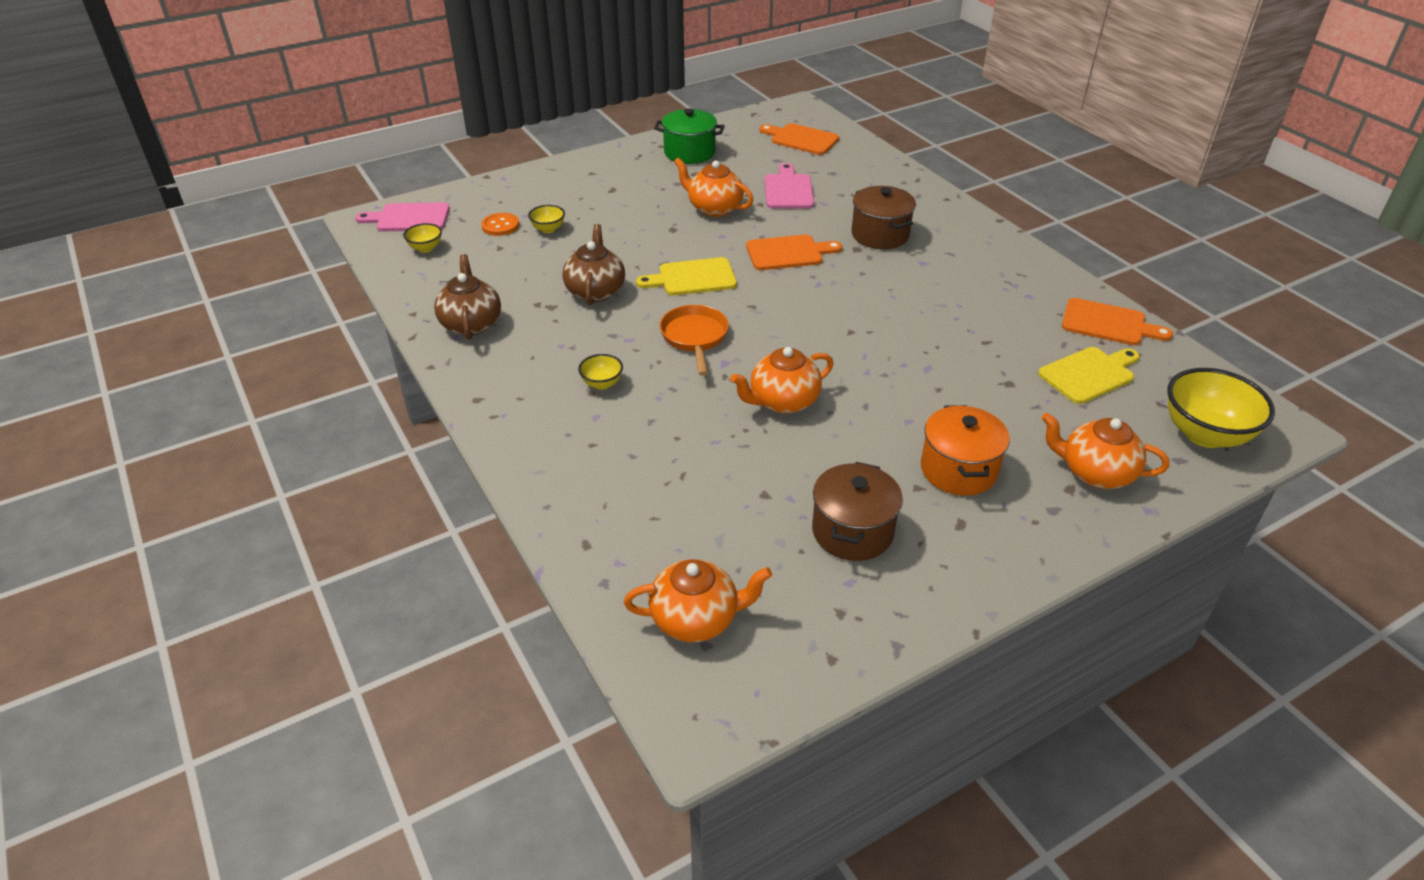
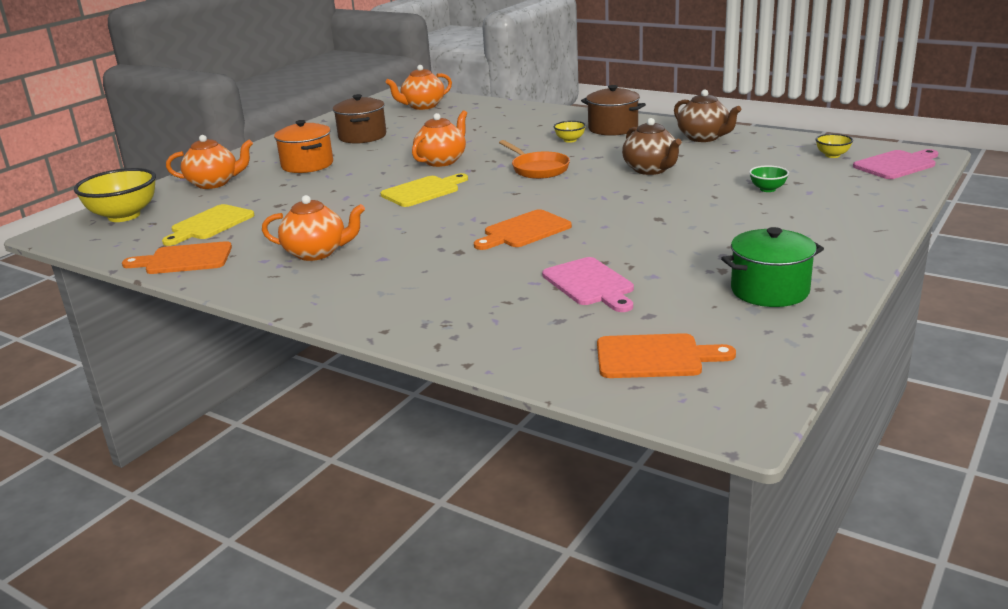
camera: 155 degrees right, 15 degrees down
orange button [481,213,519,236] -> none
yellow bowl [528,205,565,233] -> green bowl [749,165,789,192]
yellow cutting board [636,257,737,295] -> yellow cutting board moved to [381,173,468,207]
orange teapot [674,158,753,217] -> orange teapot moved to [262,195,365,261]
brown pot [852,186,916,249] -> brown pot moved to [581,85,646,136]

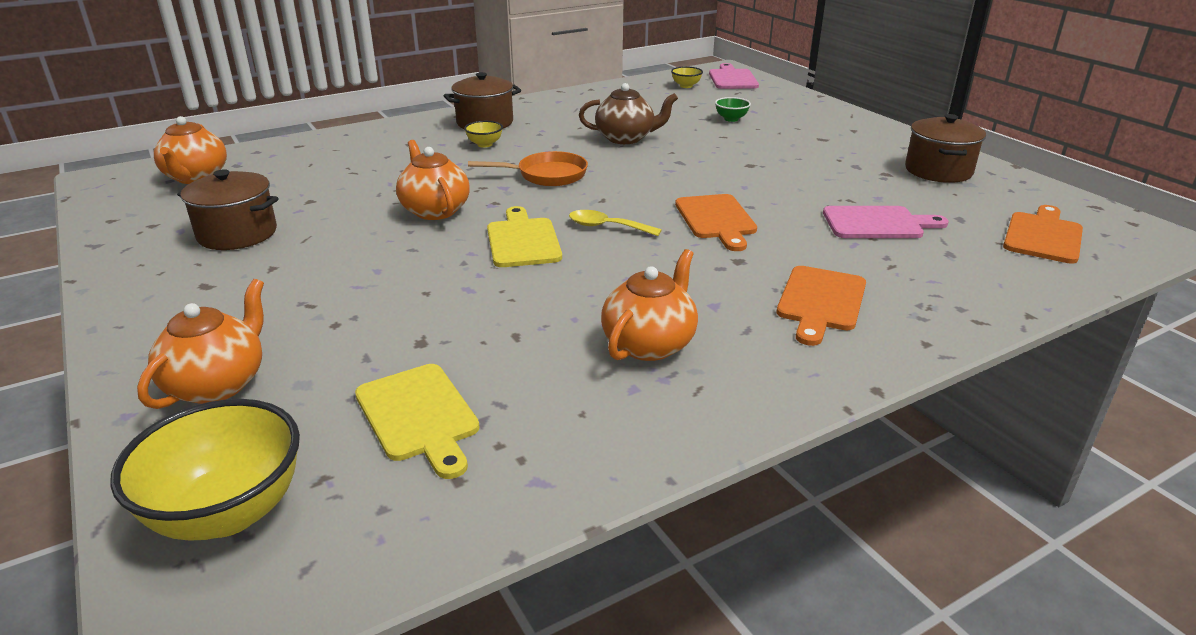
camera: 65 degrees left, 5 degrees up
orange cutting board [122,241,232,274] -> orange cutting board moved to [777,266,866,346]
orange pot [274,120,333,173] -> none
brown teapot [674,89,741,142] -> none
green pot [721,227,824,307] -> brown pot [905,114,986,183]
none -> yellow spoon [569,210,662,236]

